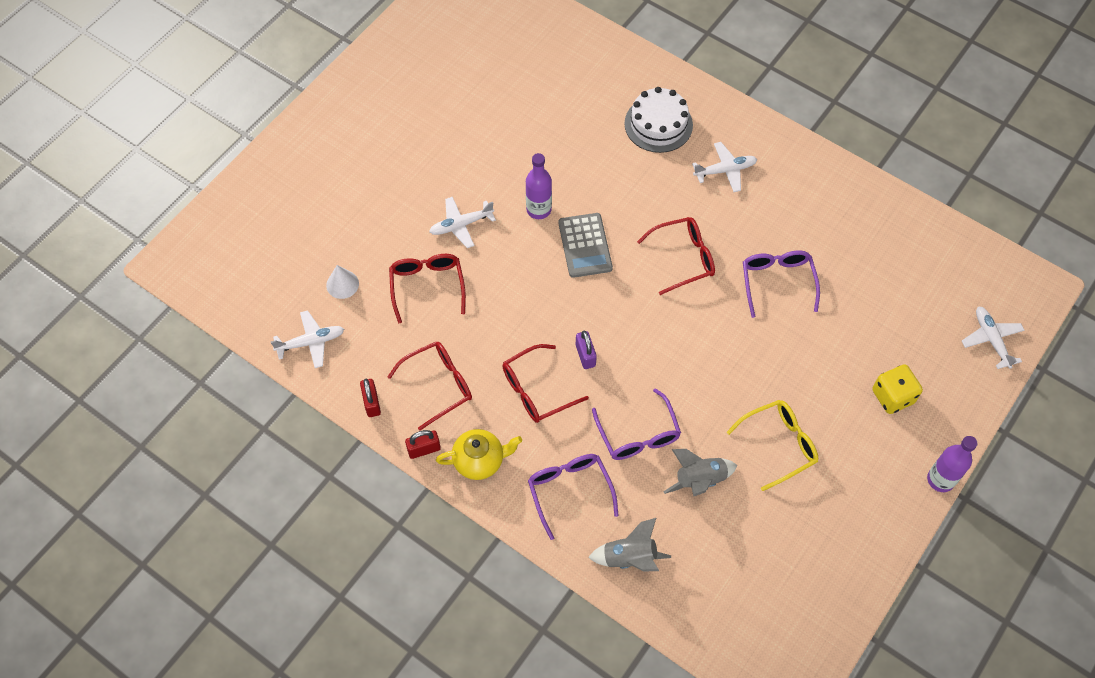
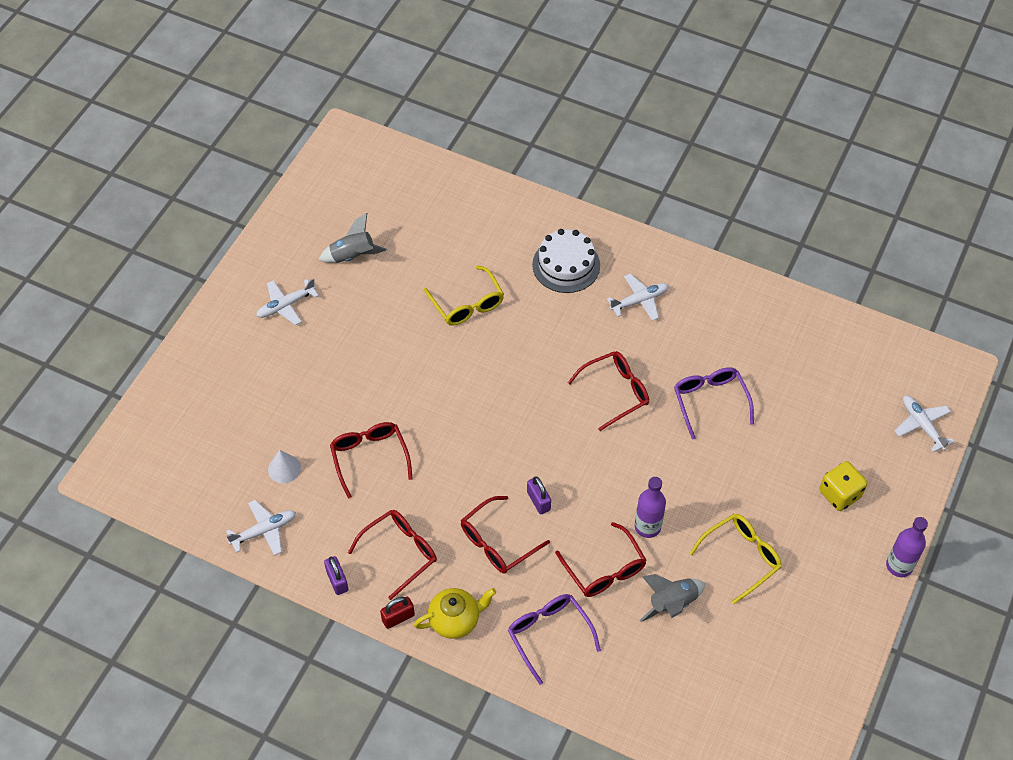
camera: 10 degrees left, 5 degrees down
red padlock [360,379,381,417] -> purple padlock [324,556,348,595]
white plane [429,196,496,248] -> white plane moved to [256,278,319,325]
purple bottle [526,153,552,219] -> purple bottle moved to [635,477,666,538]
grey calculator [558,213,613,278] -> none
grey rocket [588,518,671,571] -> grey rocket moved to [318,213,387,263]
purple glasses [592,388,681,460] -> red glasses [555,522,647,597]
none -> yellow glasses [424,265,504,326]

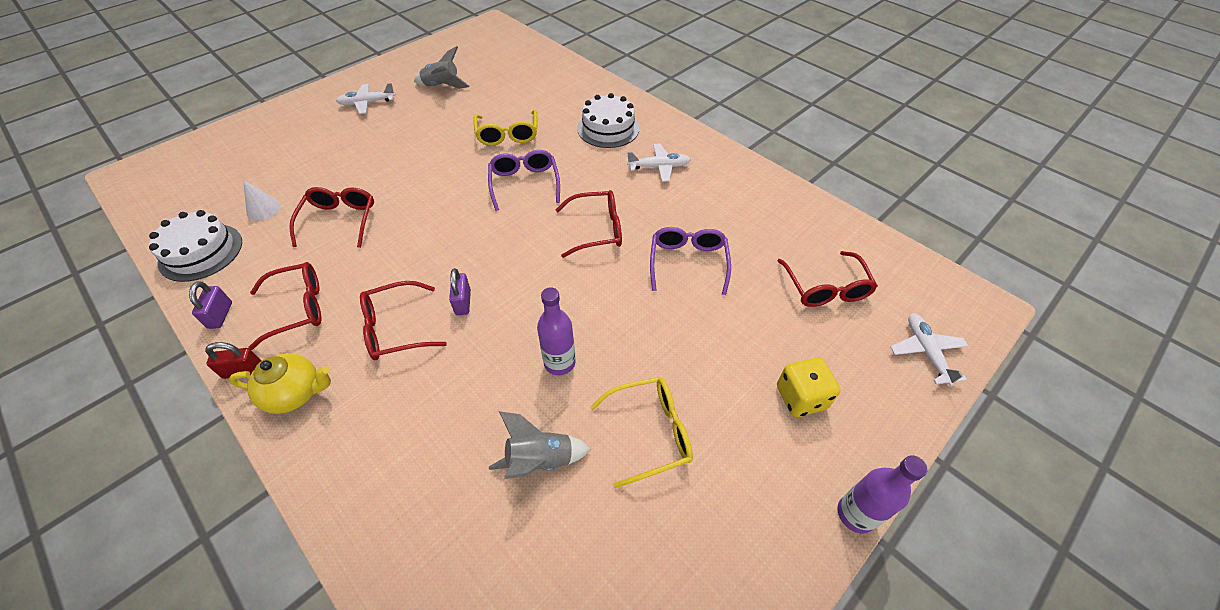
camera: 20 degrees right, 5 degrees down
white plane [226,500,296,556] -> white cake [149,210,242,282]
purple glasses [508,594,601,685] -> purple glasses moved to [488,150,560,211]
red glasses [555,522,647,597] -> red glasses moved to [777,251,878,307]

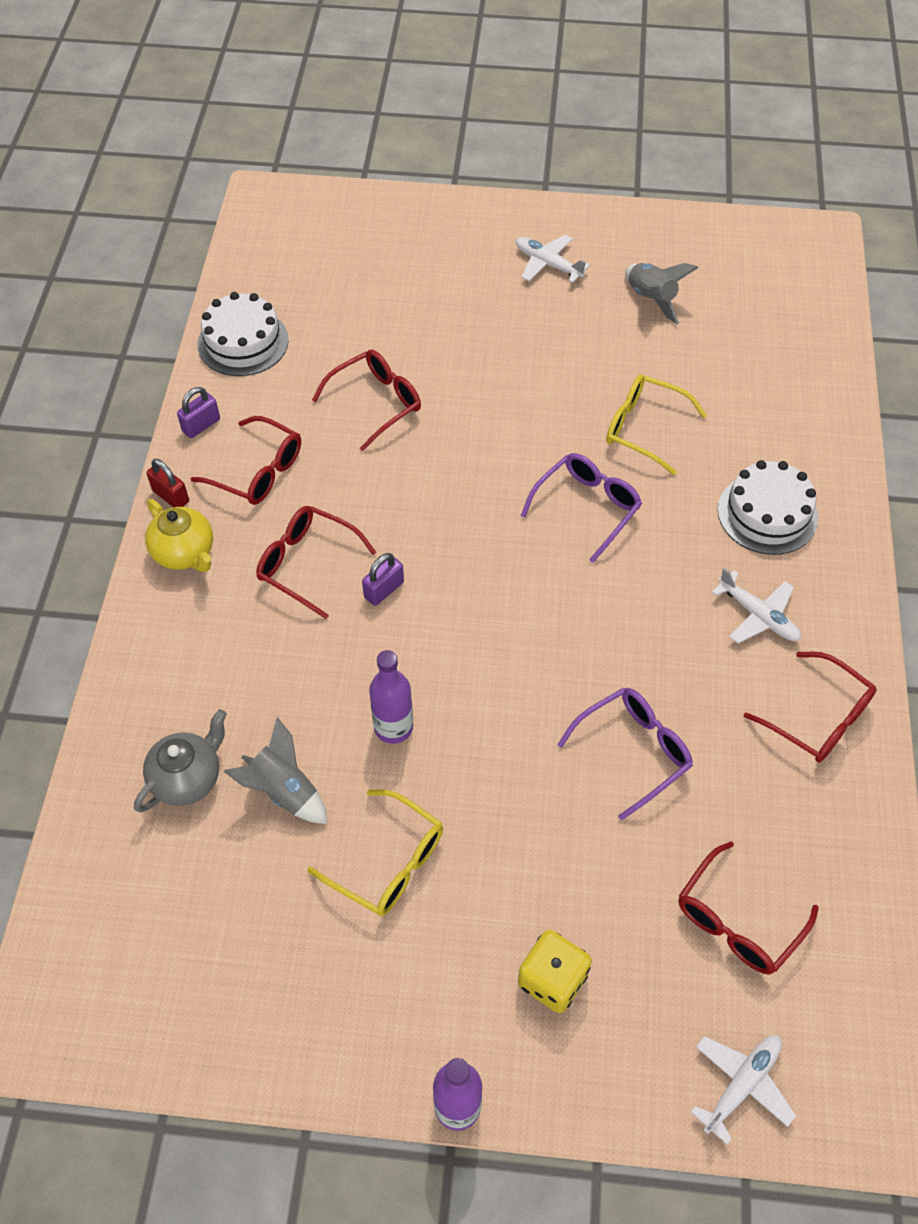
camera: 50 degrees right, 5 degrees up
white cone [243,180,281,221] -> none
yellow glasses [474,109,537,146] -> yellow glasses turned 75 degrees clockwise [606,374,707,475]
red glasses [556,190,622,258] -> red glasses moved to [744,652,877,762]
none -> grey teapot [134,709,227,812]

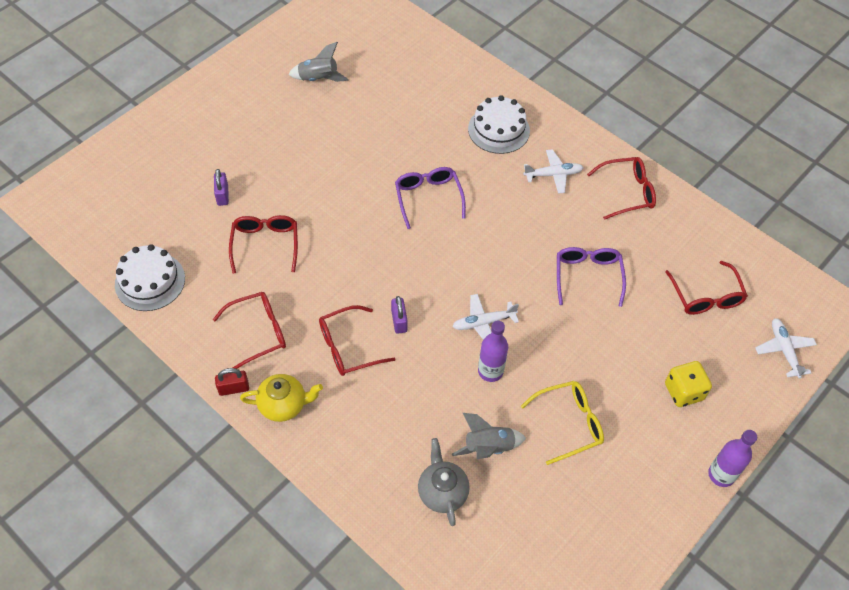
camera: 55 degrees left, 0 degrees up
purple padlock [177,387,220,438] -> purple padlock moved to [214,169,229,206]
white plane [516,235,590,283] -> white plane moved to [452,294,519,339]
yellow glasses [606,374,707,475] -> none

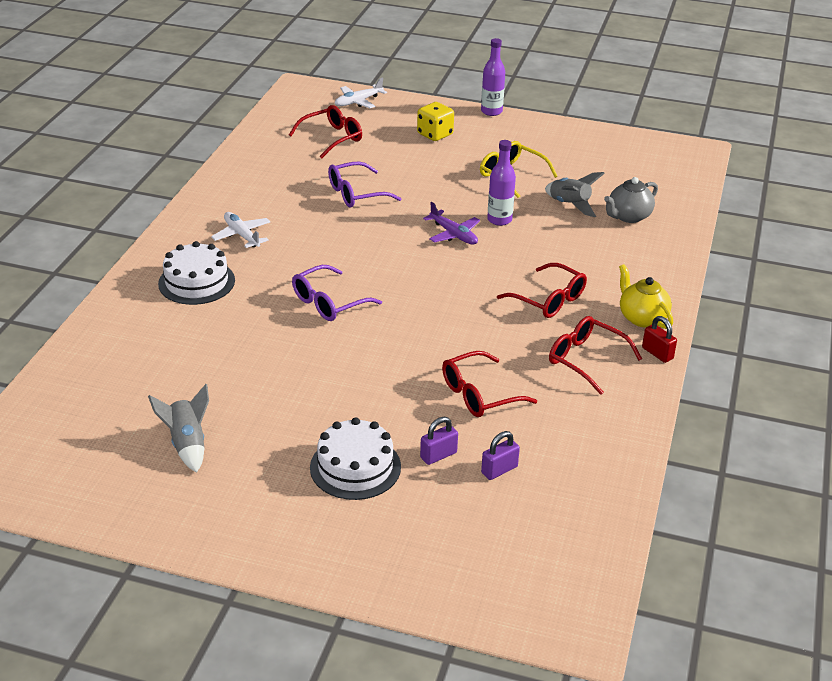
camera: 115 degrees left, 20 degrees down
white cake [115,244,185,311] -> white cake moved to [310,417,401,500]
purple padlock [391,296,408,334] -> purple padlock moved to [481,431,520,480]
white plane [452,294,519,339] -> purple plane [423,202,480,245]
red glasses [587,157,656,220] -> none

